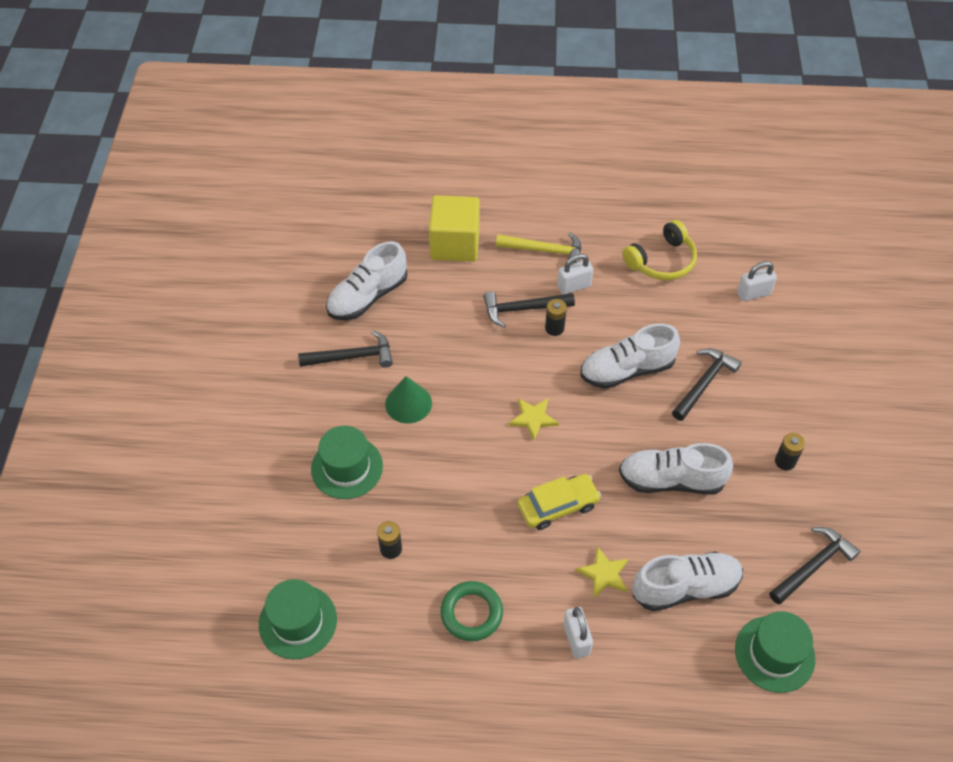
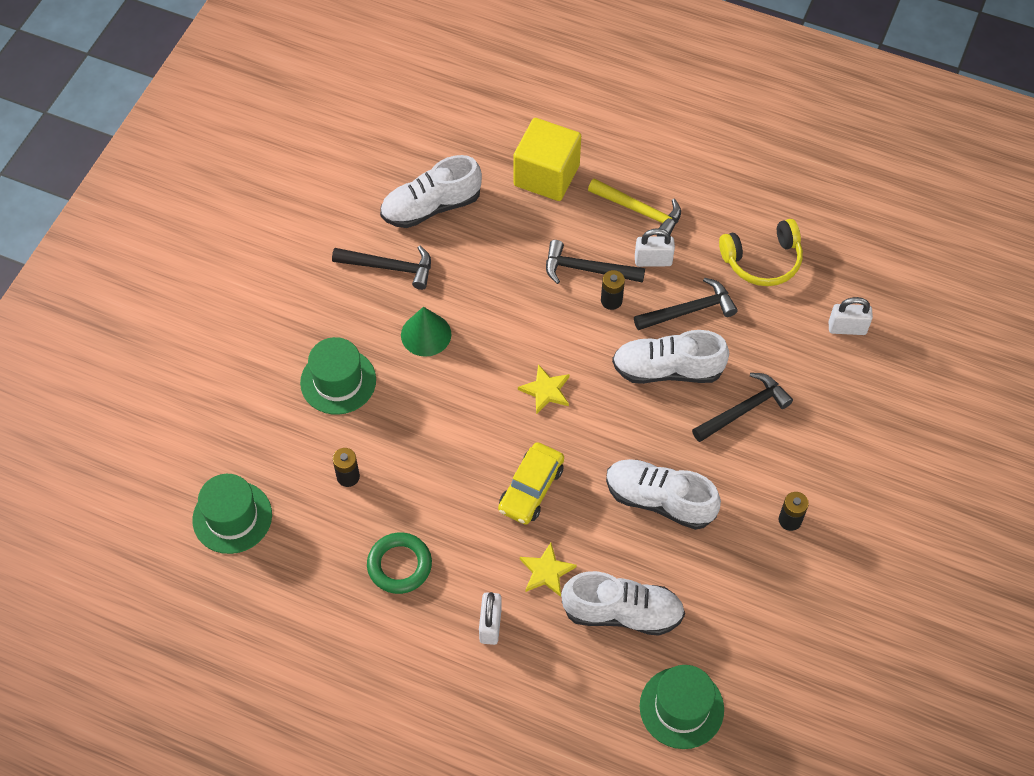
camera: 20 degrees right, 5 degrees up
yellow car [517,474,601,530] -> yellow car turned 120 degrees clockwise [498,442,564,524]
black hammer [769,527,860,604] -> black hammer moved to [634,278,738,330]

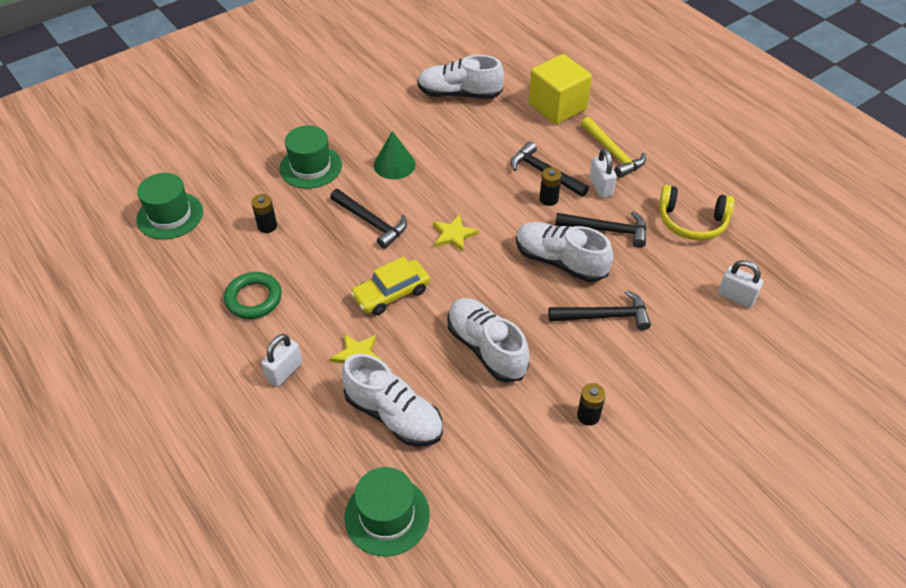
camera: 30 degrees right, 10 degrees down
black hammer [332,246,431,290] -> black hammer moved to [330,189,407,249]
white padlock [635,228,675,267] -> white padlock turned 45 degrees clockwise [590,148,617,198]

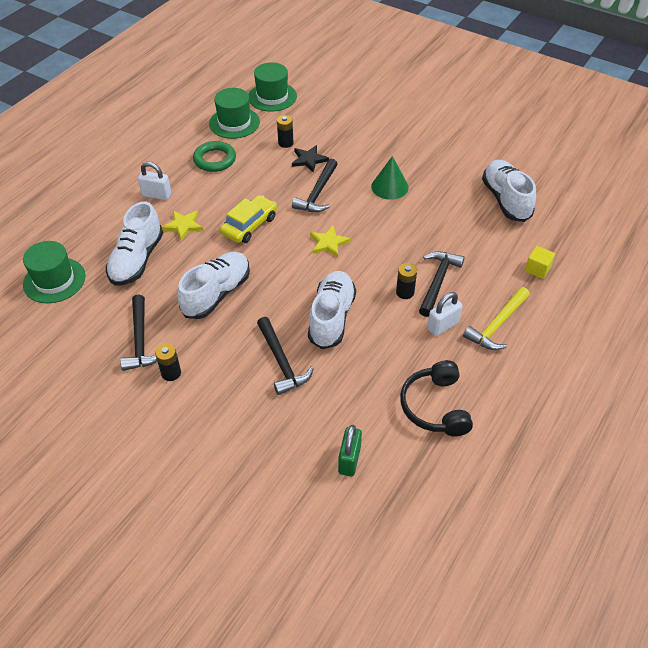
camera: 70 degrees right, 0 degrees up
green hat [279,125,342,189] -> green hat moved to [209,88,260,139]
yellow car [351,256,430,315] -> yellow car turned 90 degrees clockwise [220,195,277,243]
yellow cube [528,54,592,124] -> yellow cube [525,246,555,279], size x0.46
black hammer [555,211,647,248] -> black hammer moved to [120,295,157,371]
yellow headphones [658,185,734,241] -> black headphones [400,360,473,436]
white padlock [718,260,763,308] -> green padlock [338,425,362,476]
none -> black star [292,145,329,172]

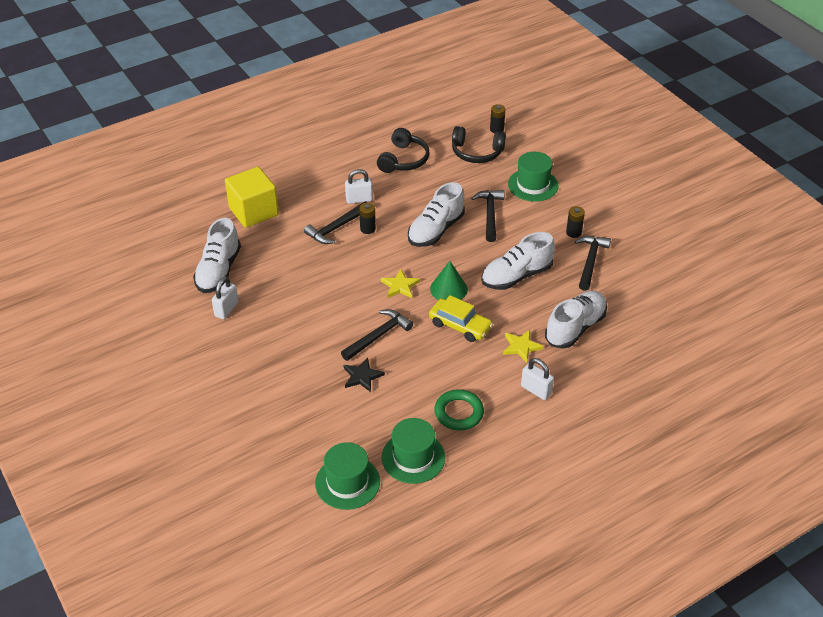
camera: 155 degrees left, 5 degrees down
green hat [23,241,86,303] -> green hat moved to [508,152,559,202]
yellow car [220,195,277,243] -> yellow car turned 120 degrees counterclockwise [429,295,493,342]
black battery [277,115,294,148] -> black battery moved to [490,104,505,133]
green padlock [338,425,362,476] -> black headphones [452,126,506,163]
green cone [371,156,409,200] -> green cone moved to [430,261,468,300]
yellow hammer [463,287,530,350] -> none
yellow cube [525,246,555,279] -> yellow cube [225,167,279,228], size x2.19
none -> white padlock [212,276,238,319]

